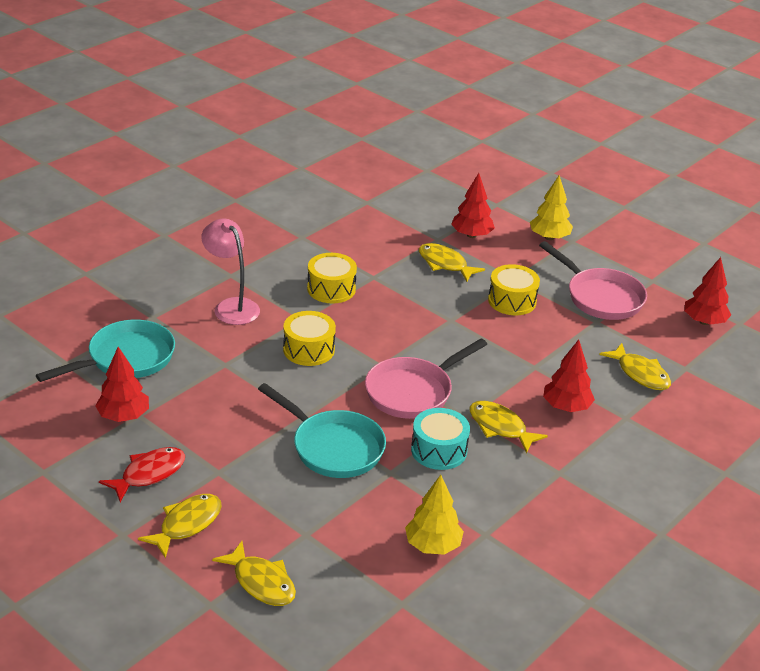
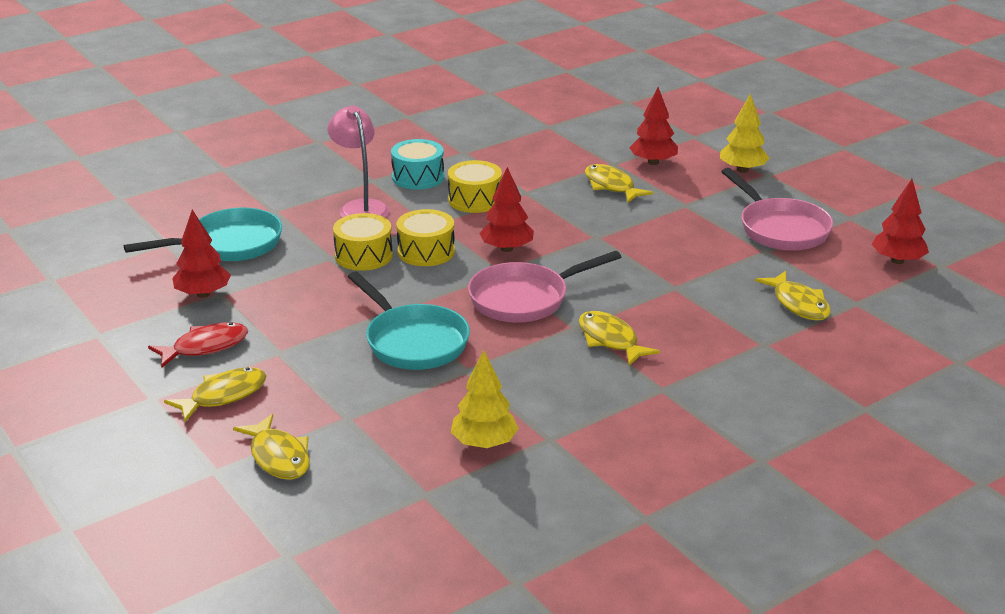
camera: 15 degrees right, 5 degrees down
turquoise drum [411,408,470,470] -> turquoise drum moved to [391,139,444,190]
yellow drum [488,264,540,315] -> yellow drum moved to [333,213,393,271]
red tree [543,339,595,412] -> red tree moved to [479,167,534,252]

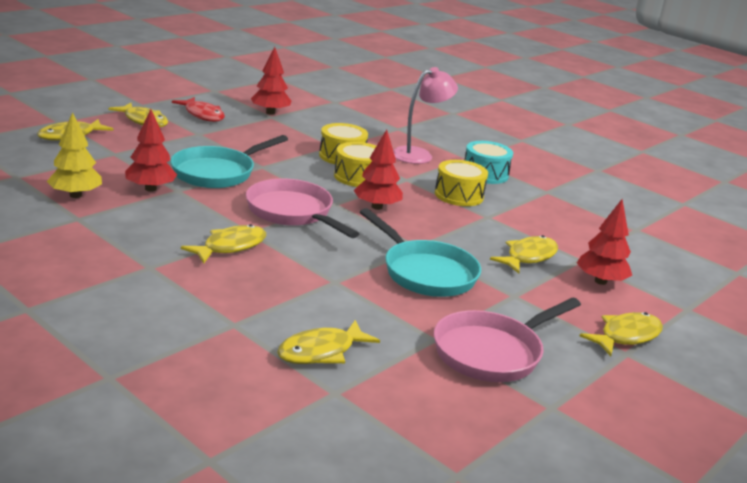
camera: 75 degrees right, 5 degrees down
turquoise pan [124,208,282,261] -> turquoise pan moved to [360,208,481,297]
yellow tree [720,94,769,173] -> yellow fish [580,312,663,356]
red tree [872,179,929,264] -> red tree moved to [125,109,177,192]

